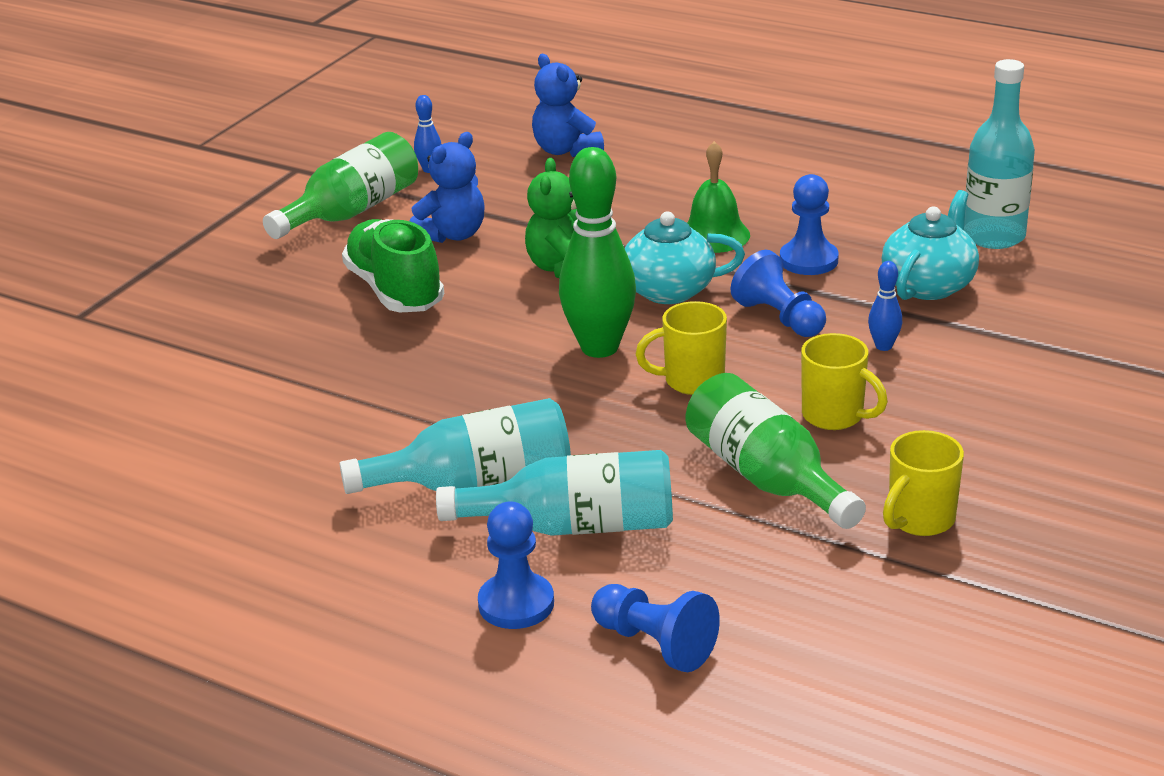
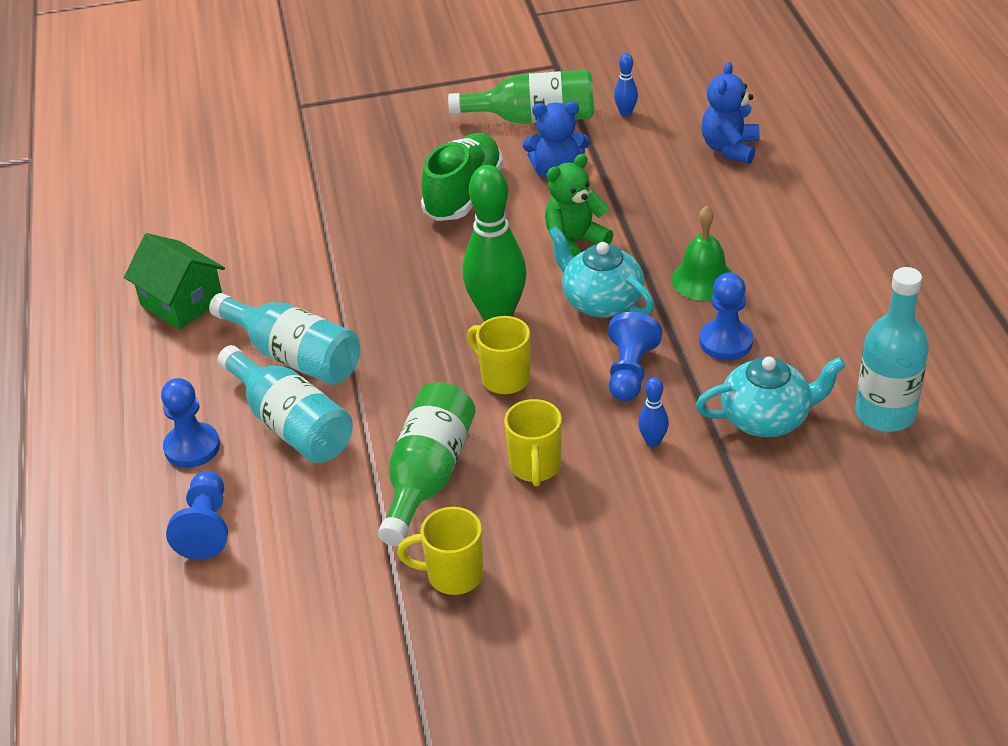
camera: 50 degrees right, 10 degrees up
none -> green house [124,233,225,330]

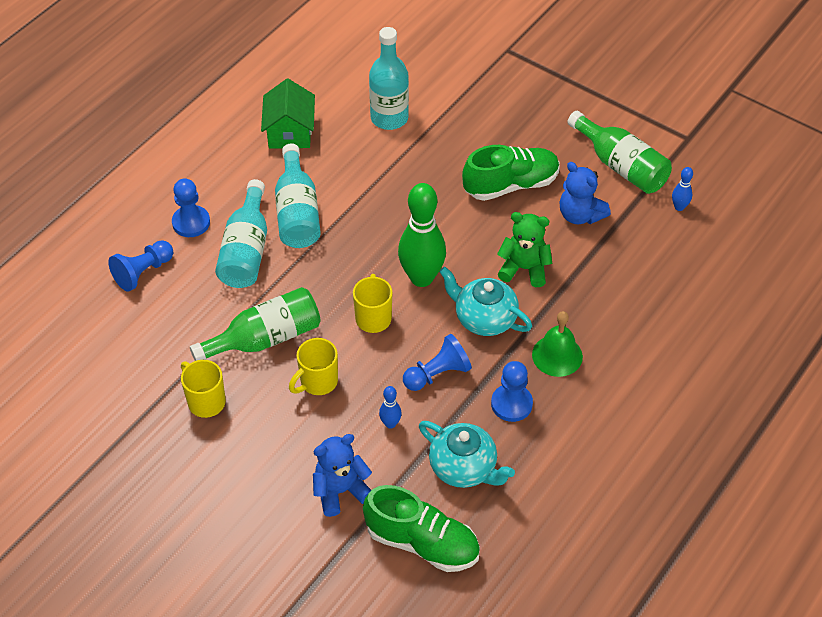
camera: 45 degrees right, 10 degrees up
turquoise teapot [548,226,655,318] -> turquoise teapot turned 60 degrees counterclockwise [439,267,532,336]
blue teddy bear [701,62,760,164] -> blue teddy bear moved to [313,434,372,517]
turquoise bottle [855,267,929,432] -> turquoise bottle moved to [369,27,409,130]
none -> green shoe [363,485,480,572]

